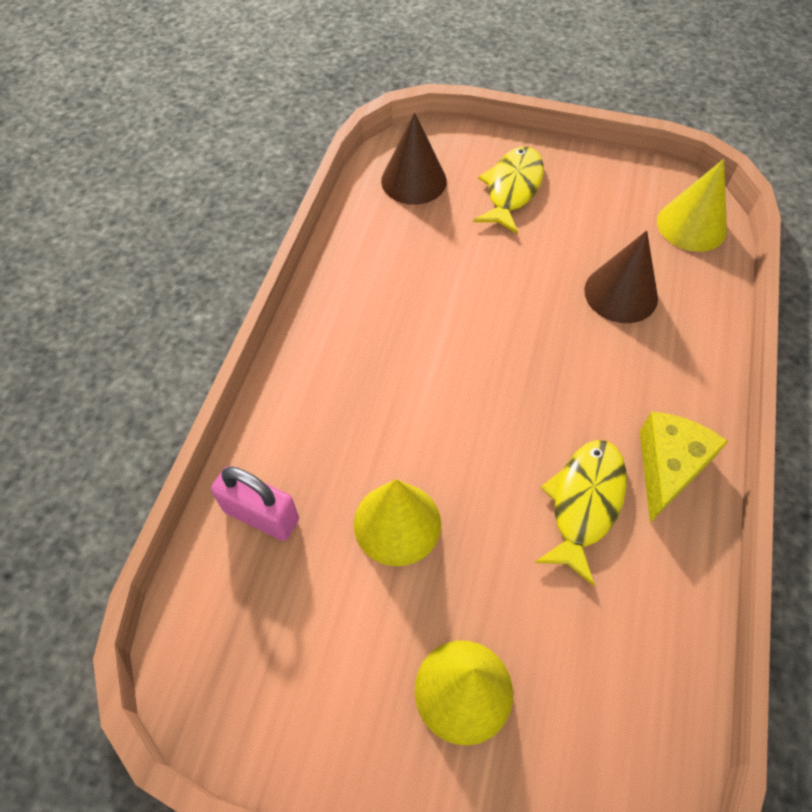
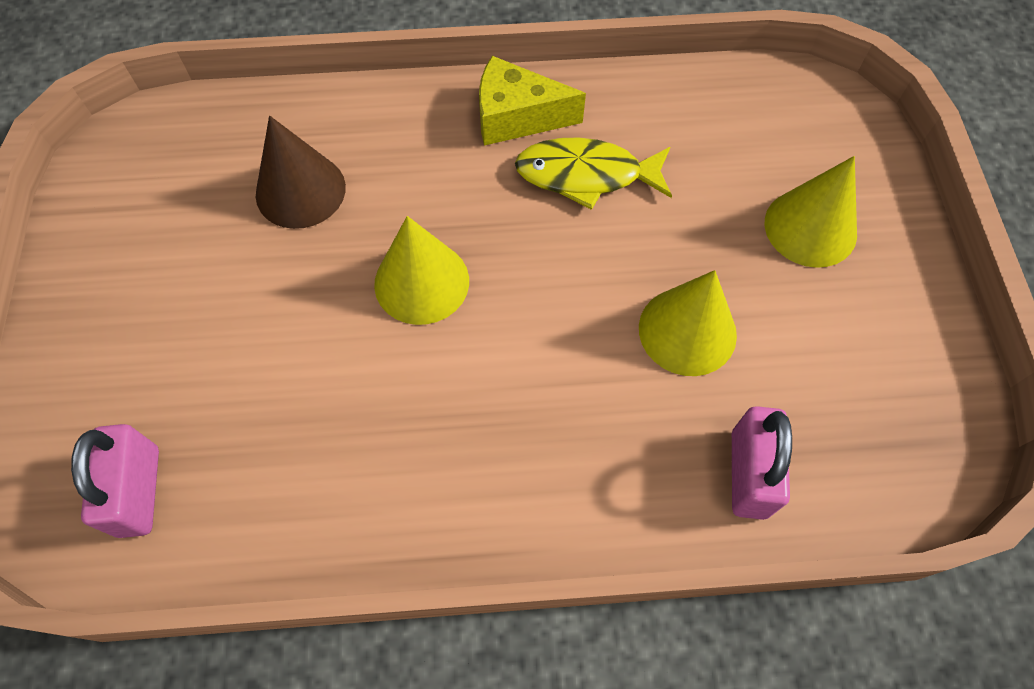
camera: 110 degrees left, 5 degrees up
brown cone [381,112,447,205] -> pink padlock [71,424,159,538]
yellow fish [473,147,544,234] -> none
yellow cone [657,159,727,252] -> yellow cone moved to [374,216,469,325]

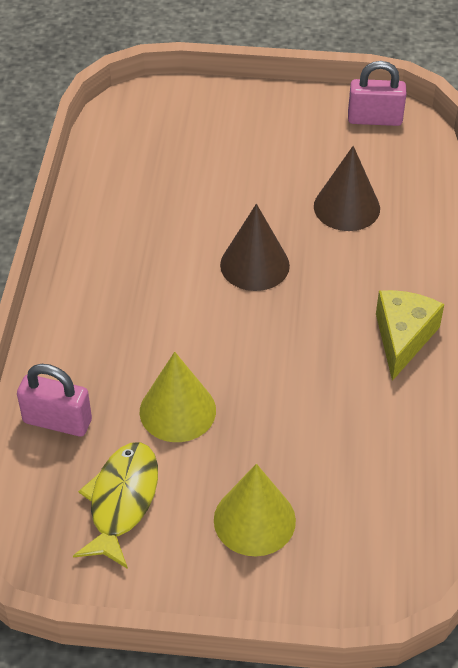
camera: 100 degrees right, 15 degrees down
pink padlock [71,424,159,538] -> pink padlock moved to [348,61,406,126]
yellow cone [374,216,469,325] -> brown cone [220,204,290,291]
yellow fish [515,138,672,210] -> yellow fish moved to [73,442,158,569]

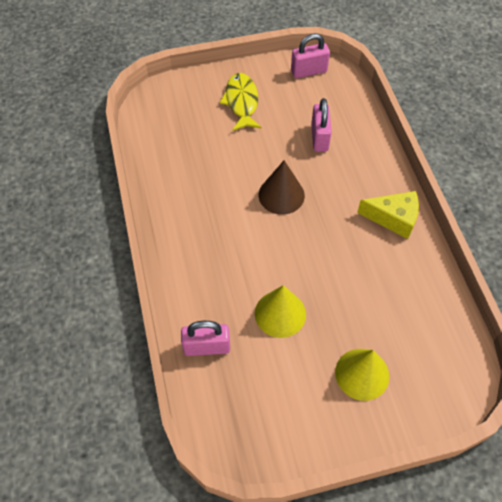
camera: 20 degrees left, 10 degrees up
yellow fish [73,442,158,569] -> yellow fish moved to [220,73,262,131]
brown cone [314,146,380,231] -> pink padlock [311,98,332,152]
yellow cheese [376,290,444,381] -> yellow cheese turned 105 degrees clockwise [357,191,419,239]

